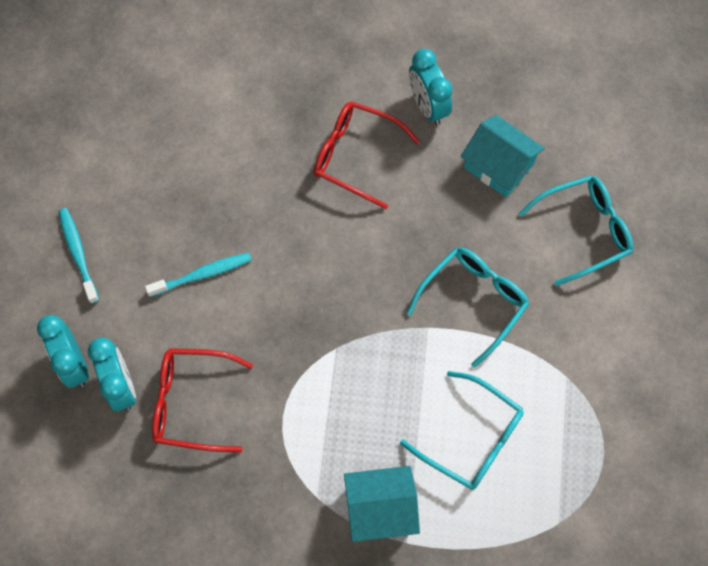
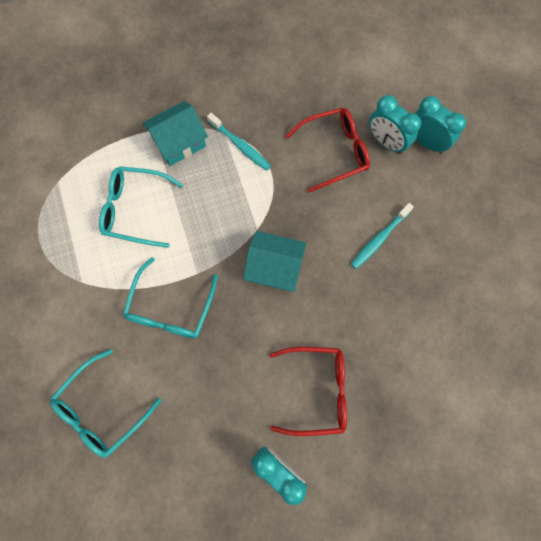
camera: 155 degrees right, 5 degrees up
turquoise toothbrush [58,208,99,304] -> turquoise toothbrush moved to [207,113,271,171]
turquoise house [461,115,545,197] -> turquoise house moved to [243,231,306,292]

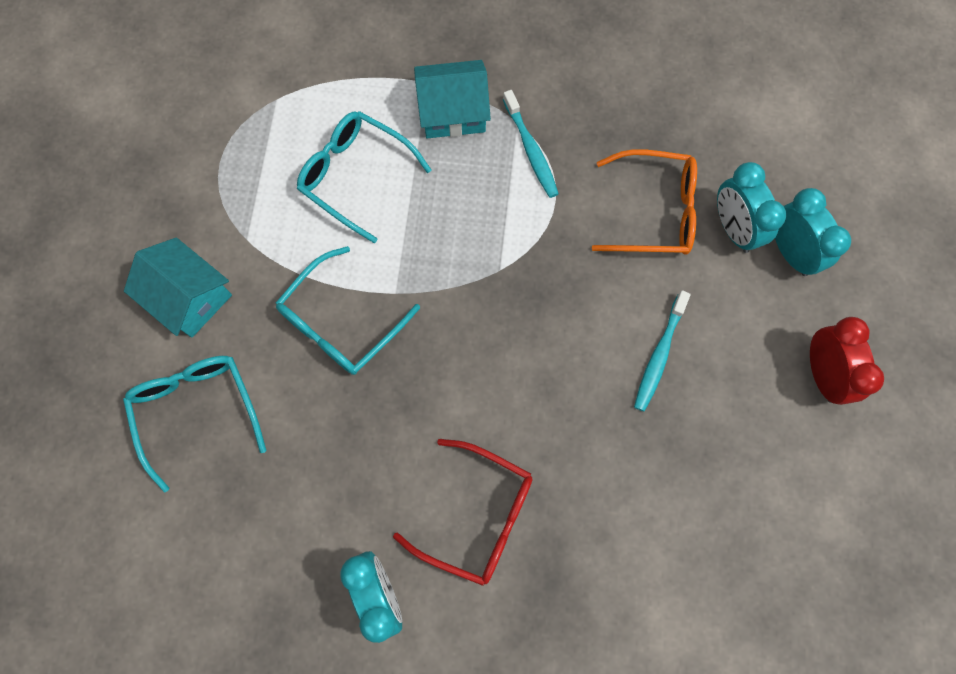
camera: 25 degrees right, 0 degrees up
turquoise glasses [50,349,162,458] -> turquoise glasses turned 90 degrees clockwise [123,356,267,492]
turquoise house [243,231,306,292] -> turquoise house moved to [124,237,232,338]
red glasses [285,108,370,192] -> orange glasses [592,149,697,255]
turquoise toothbrush [351,203,414,269] -> turquoise toothbrush turned 45 degrees counterclockwise [634,290,691,412]
none -> red clock [810,317,884,405]

